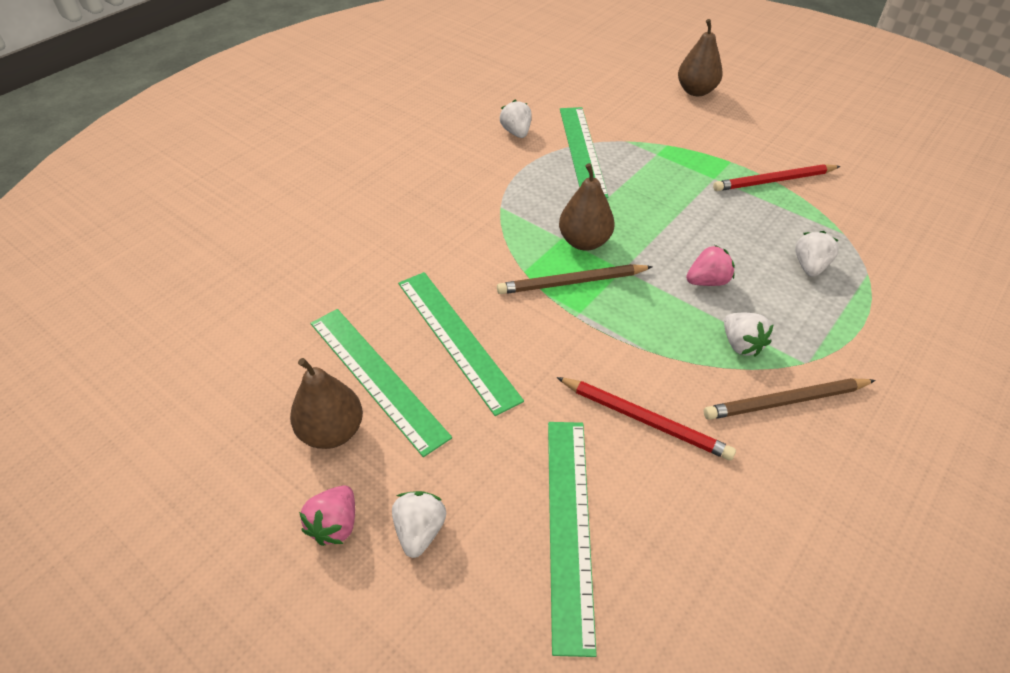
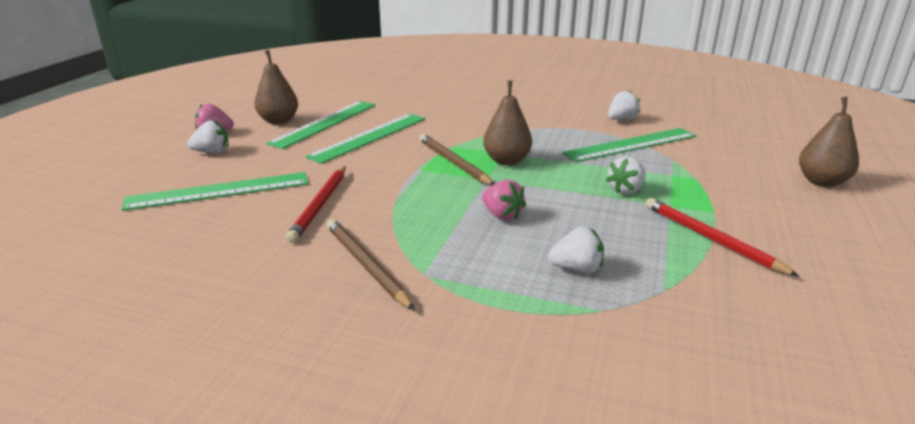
camera: 70 degrees right, 20 degrees down
white strawberry [724,313,774,357] -> white strawberry moved to [606,156,646,194]

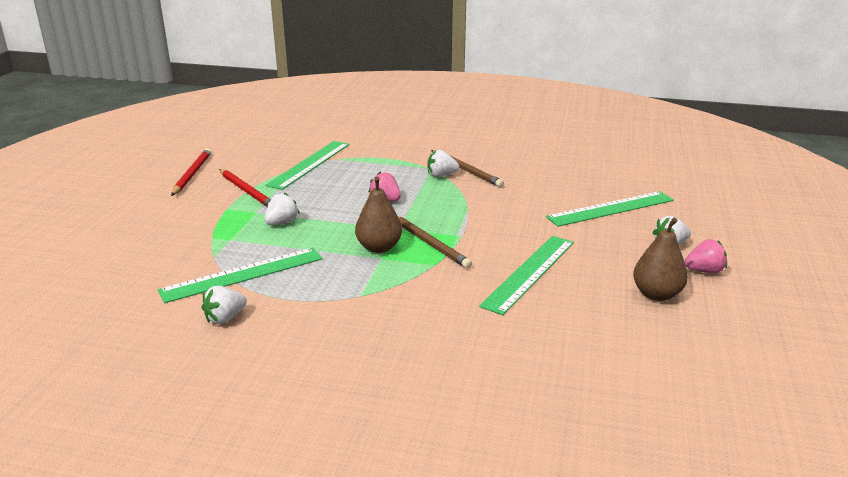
camera: 175 degrees right, 0 degrees up
green ruler [266,101,375,149] -> green ruler moved to [265,141,350,190]
red pencil [286,166,346,243] -> red pencil moved to [171,148,211,196]
white strawberry [548,227,604,273] -> white strawberry moved to [428,150,459,177]
brown pear [799,97,859,187] -> none

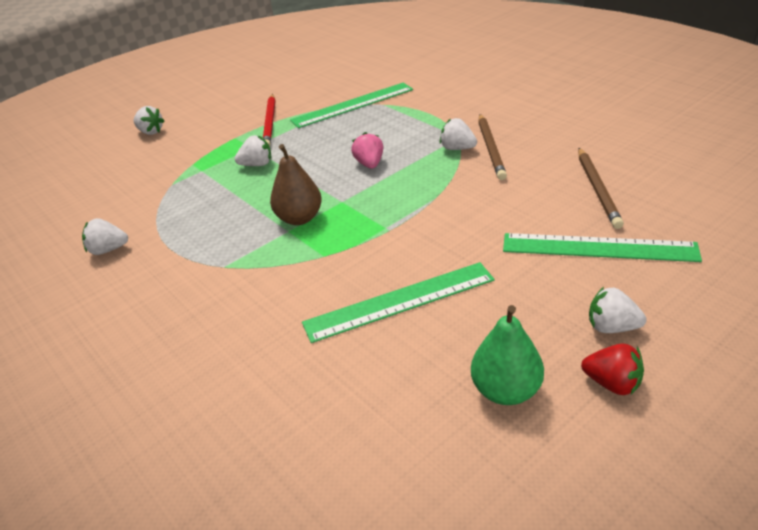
camera: 40 degrees right, 10 degrees up
green ruler [158,248,323,303] -> none
red pencil [171,148,211,196] -> none
brown pencil [398,216,472,269] -> brown pencil moved to [578,148,624,229]
brown pear [633,218,688,301] -> green pear [471,305,544,405]
pink strawberry [684,239,727,273] -> red strawberry [581,343,644,395]
none -> white strawberry [134,106,164,135]

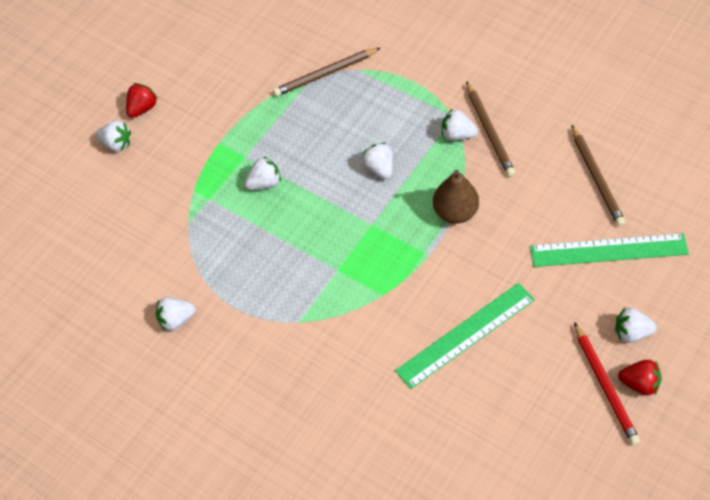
camera: 15 degrees left, 20 degrees up
red pencil [263,94,275,146] -> red pencil moved to [574,322,640,445]
brown pear [270,144,322,225] -> brown pear moved to [433,170,479,224]
green ruler [290,83,413,128] -> brown pencil [273,48,380,96]
pink strawberry [351,132,383,169] -> white strawberry [362,143,393,179]
green pear [471,305,544,405] -> none
none -> red strawberry [126,83,158,118]

